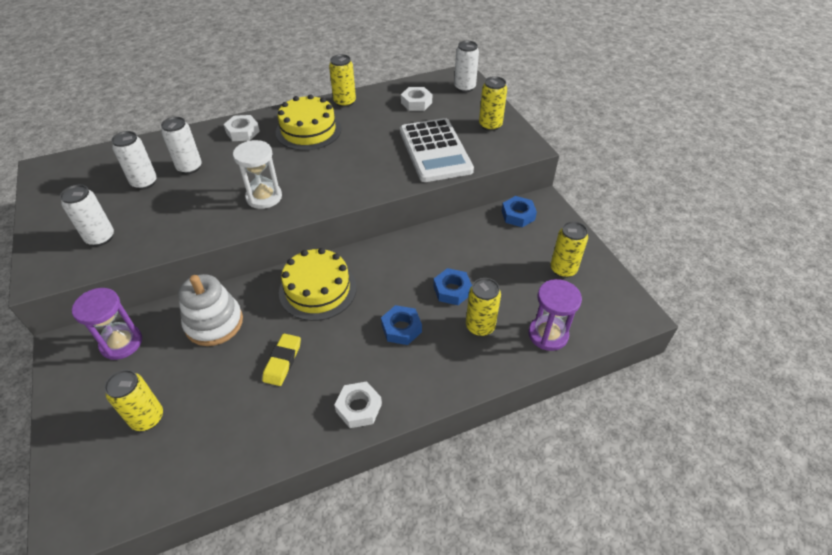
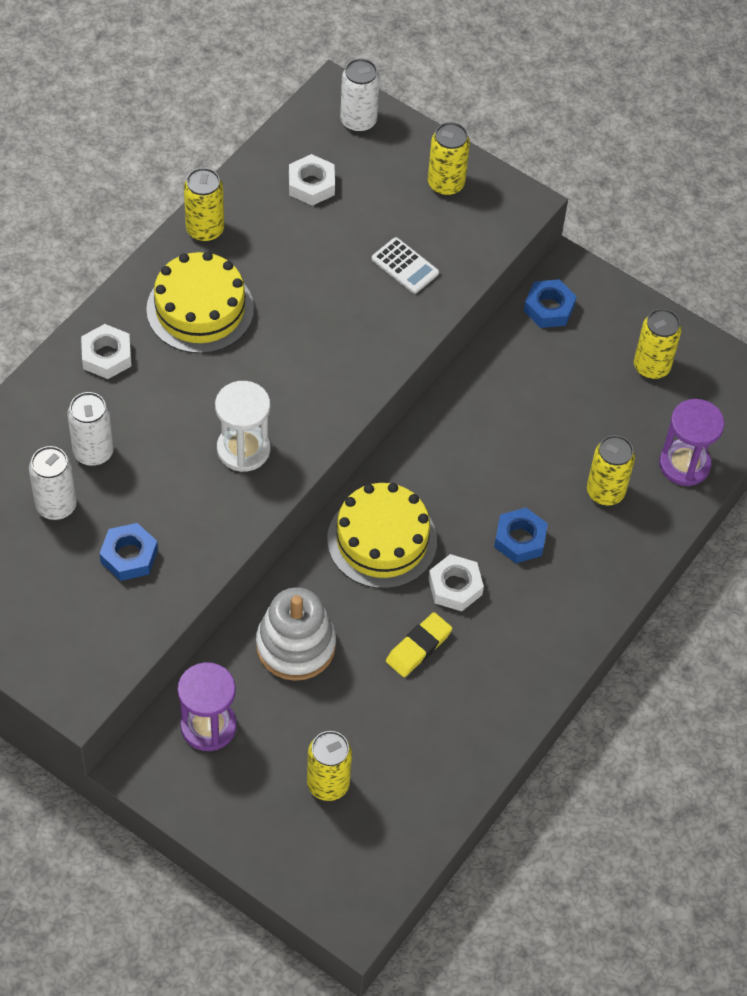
camera: 35 degrees left, 10 degrees up
white can [60,185,114,246] -> none
yellow eraser [262,333,301,386] -> yellow eraser turned 60 degrees clockwise [386,612,452,677]
white nut [334,382,382,428] -> white nut moved to [428,554,484,611]
white calculator [400,118,474,182] -> white calculator [372,237,439,294], size x0.45
blue nut [433,268,472,305] -> blue nut moved to [99,523,158,581]

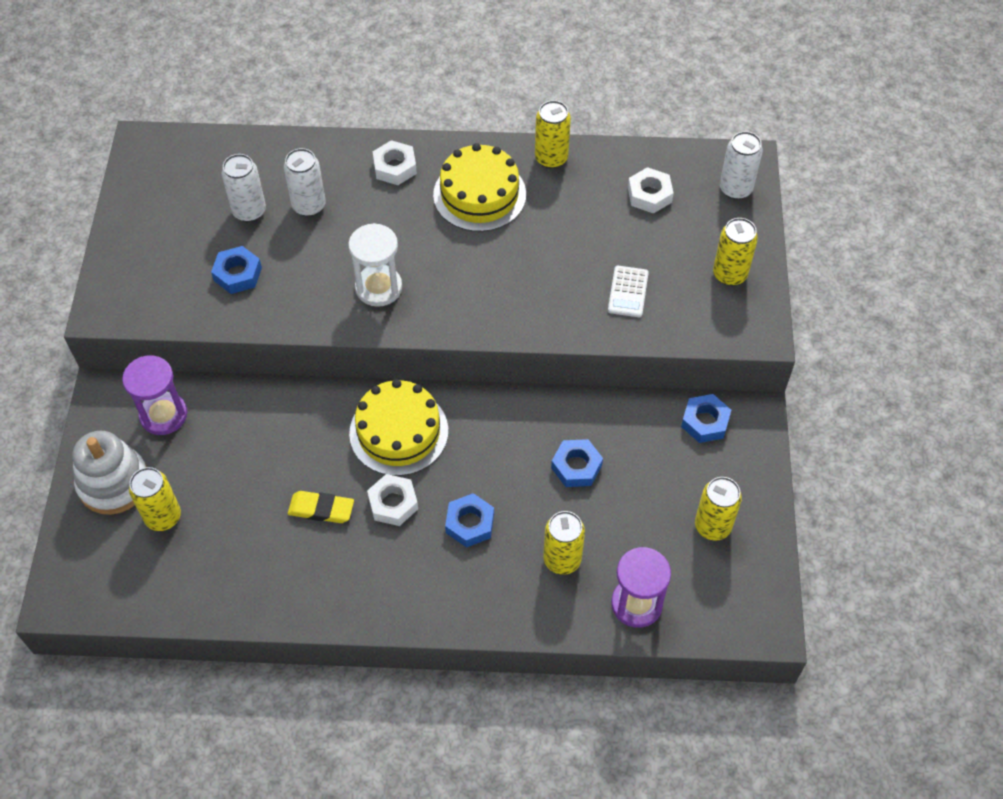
camera: 60 degrees right, 0 degrees up
white stacking toy [256,587,336,681] -> white stacking toy moved to [72,431,146,515]
none -> blue nut [551,439,603,487]

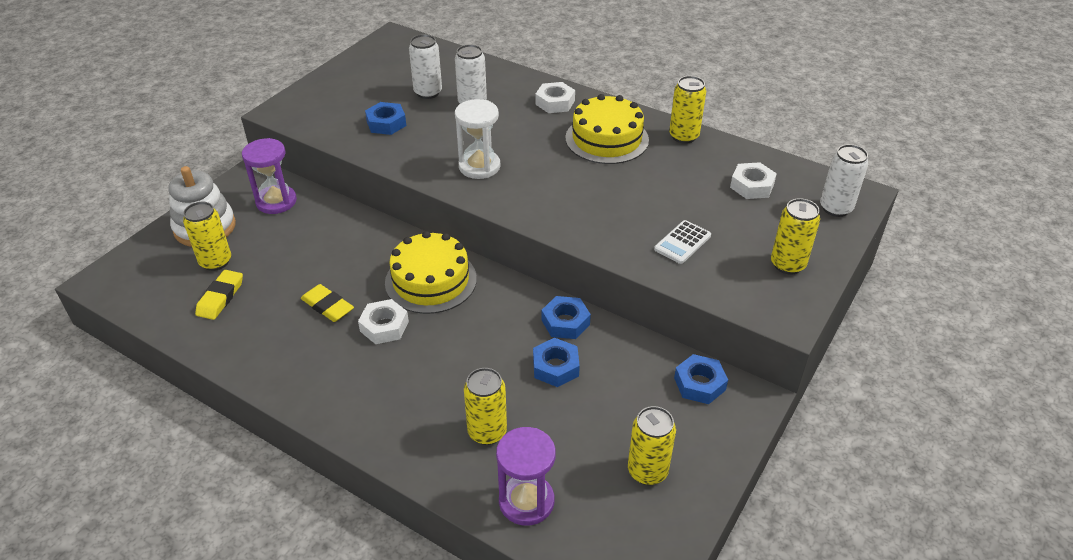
camera: 30 degrees right, 15 degrees down
blue nut [445,493,494,548] -> blue nut moved to [542,296,591,339]
none -> yellow eraser [195,270,243,320]

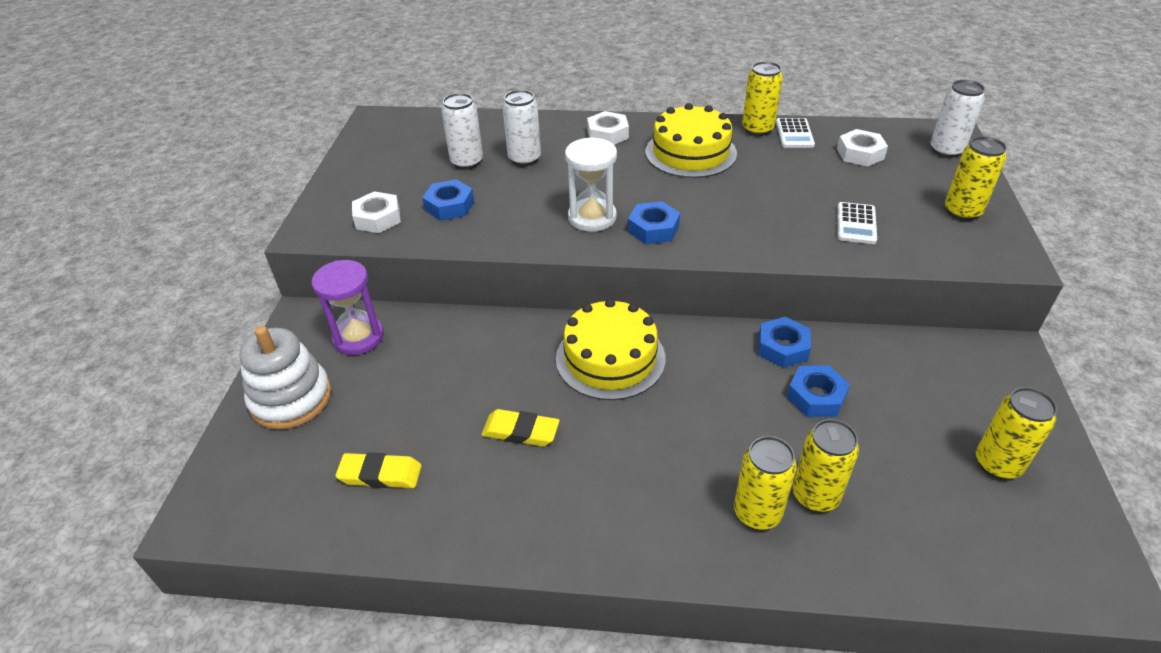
camera: 25 degrees left, 0 degrees up
yellow can [183,202,231,271] -> yellow can moved to [734,436,797,530]
yellow eraser [195,270,243,320] -> yellow eraser turned 75 degrees counterclockwise [335,453,422,488]
white nut [358,299,409,344] -> white nut moved to [352,191,401,233]
purple hourglass [496,427,556,526] -> none
blue nut [674,354,728,404] -> blue nut moved to [628,201,680,244]
none -> white calculator [776,118,815,148]

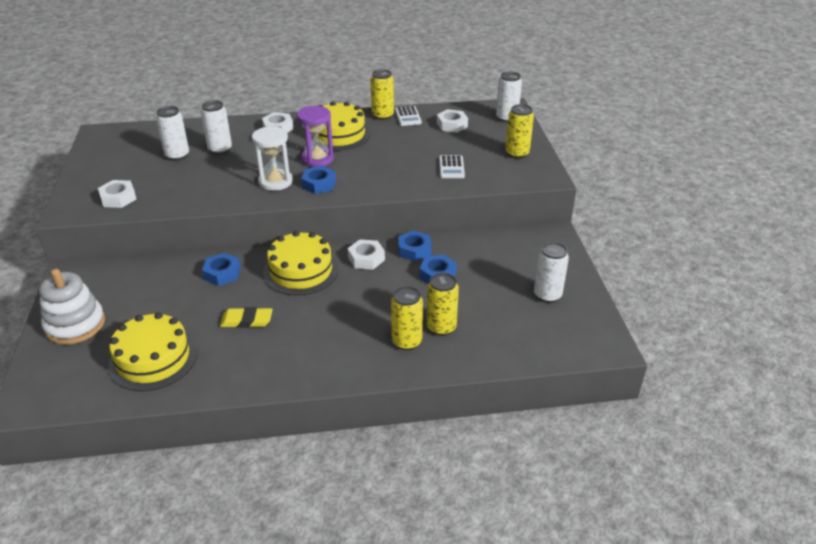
camera: 15 degrees left, 5 degrees down
purple hourglass [312,260,384,355] -> purple hourglass moved to [297,106,334,167]
yellow eraser [335,453,422,488] -> yellow cake [108,312,197,391]
blue nut [422,179,474,221] -> blue nut moved to [202,253,241,286]
yellow can [976,387,1057,479] -> white can [534,242,569,303]
none -> white nut [348,239,385,270]

